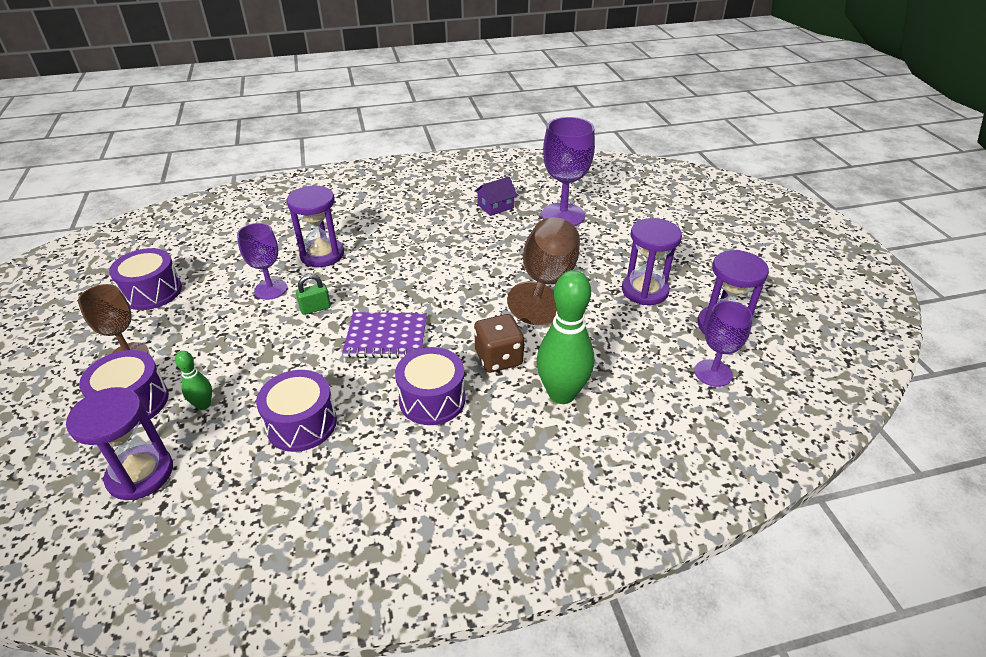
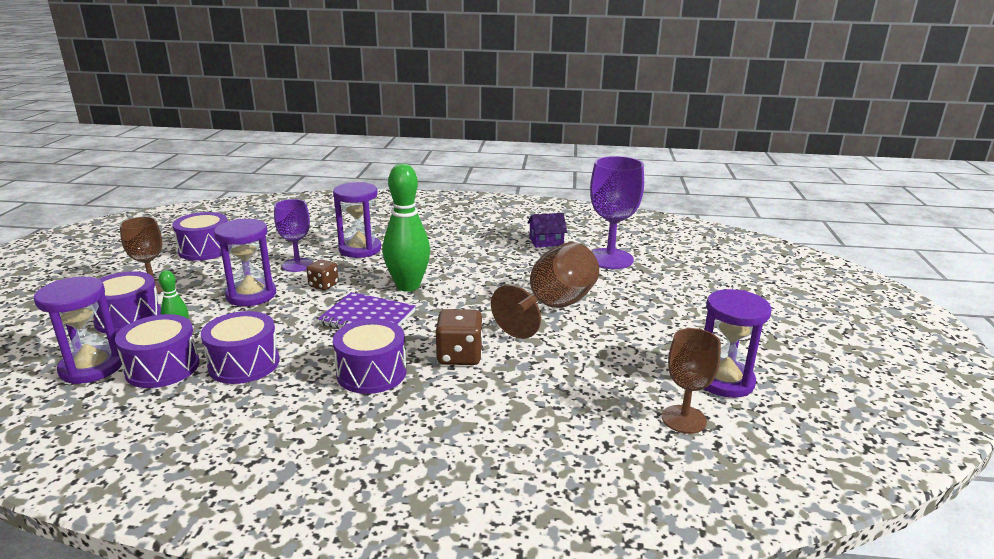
camera: 20 degrees right, 15 degrees down
green padlock [296,274,331,315] -> brown dice [307,259,339,290]
green bowling pin [537,270,594,404] -> green bowling pin moved to [383,164,430,292]
purple hourglass [622,218,682,305] -> purple hourglass moved to [214,219,276,306]
purple goblet [694,301,753,387] -> brown goblet [662,328,721,434]
none -> purple drum [115,314,200,388]

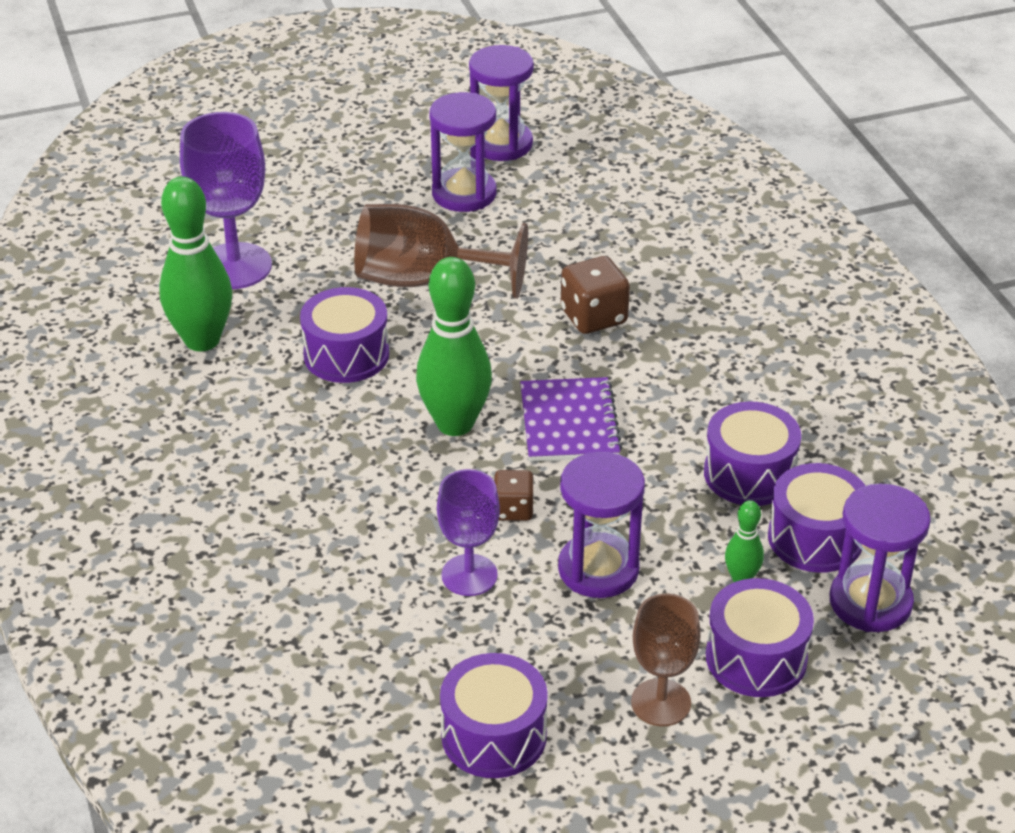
camera: 115 degrees left, 15 degrees up
purple hourglass [333,182,381,258] -> purple hourglass moved to [429,92,497,212]
purple drum [333,319,407,394] -> purple drum moved to [300,287,389,383]
purple house [528,213,567,248] -> green bowling pin [159,176,232,351]
brown goblet [662,328,721,434] -> none

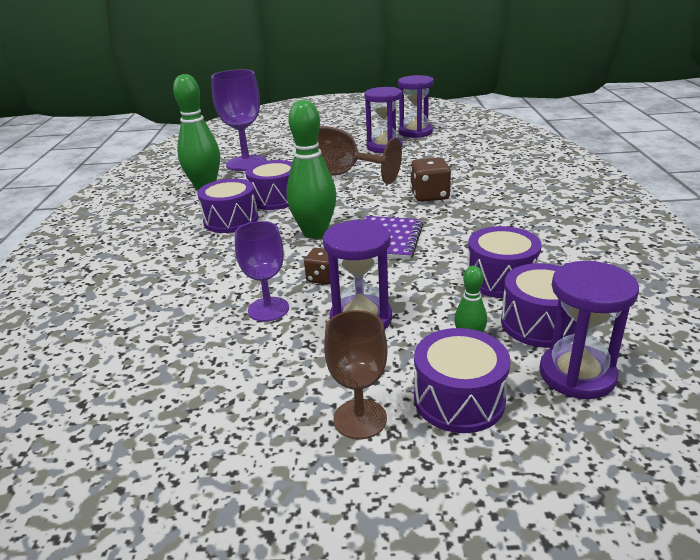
camera: 20 degrees right, 10 degrees down
purple drum [440,653,548,778] -> purple drum moved to [197,179,258,233]

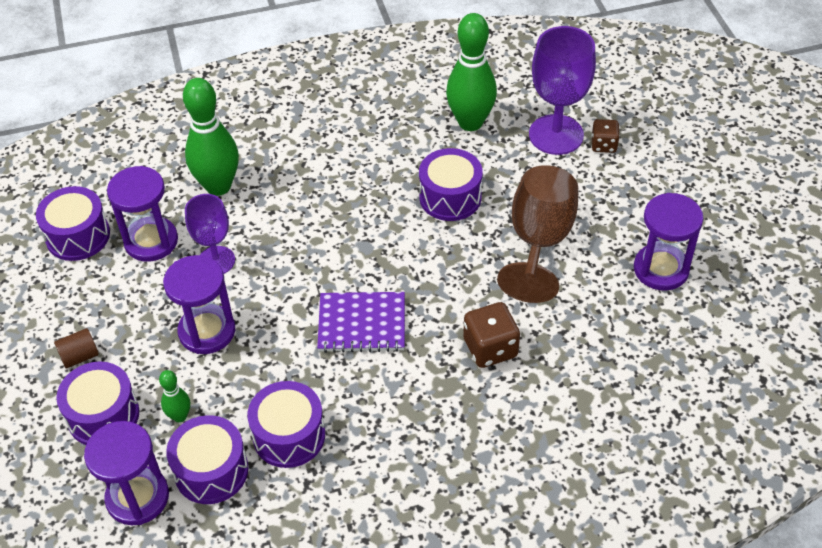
camera: 75 degrees right, 20 degrees up
purple drum [197,179,258,233] -> purple drum moved to [36,186,110,261]
green bowling pin [286,100,337,239] -> green bowling pin moved to [183,78,239,196]
brown dice [304,248,339,284] -> brown dice moved to [591,119,620,153]
brown goblet [324,310,387,439] -> brown cylinder [54,328,99,369]
purple hourglass [398,75,434,138] -> purple hourglass moved to [107,166,178,262]

